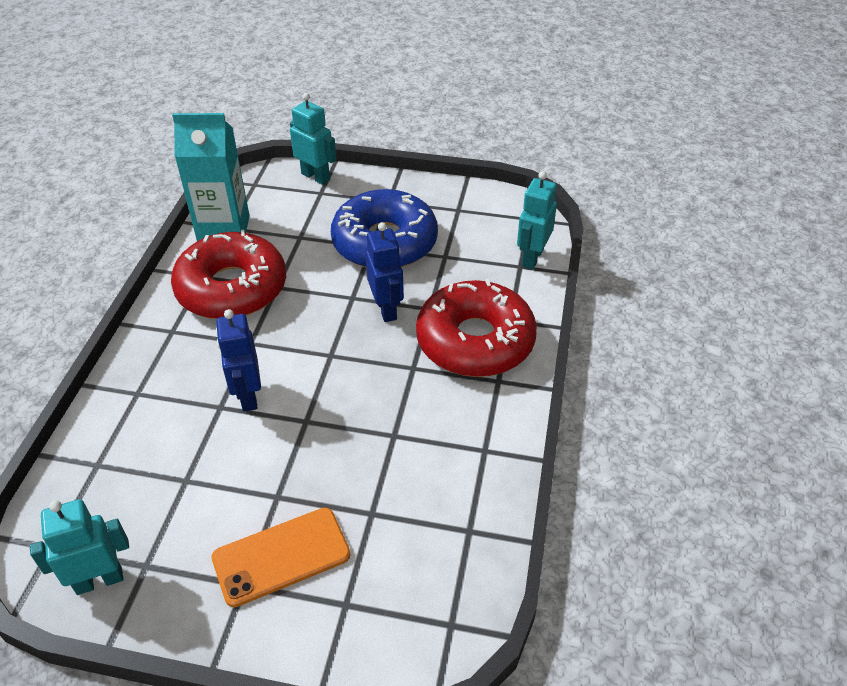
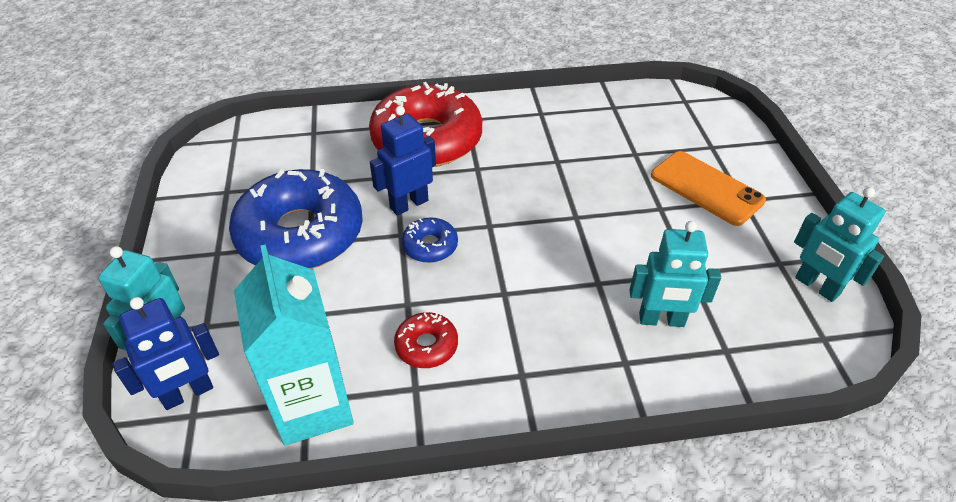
camera: 110 degrees left, 0 degrees up
red donut [171,229,286,319] -> red donut [394,312,458,368], size x0.43
blue robot [216,309,261,412] -> blue robot moved to [112,297,219,410]
turquoise robot [517,171,557,269] -> turquoise robot moved to [629,221,721,327]
none -> blue donut [401,217,458,263]

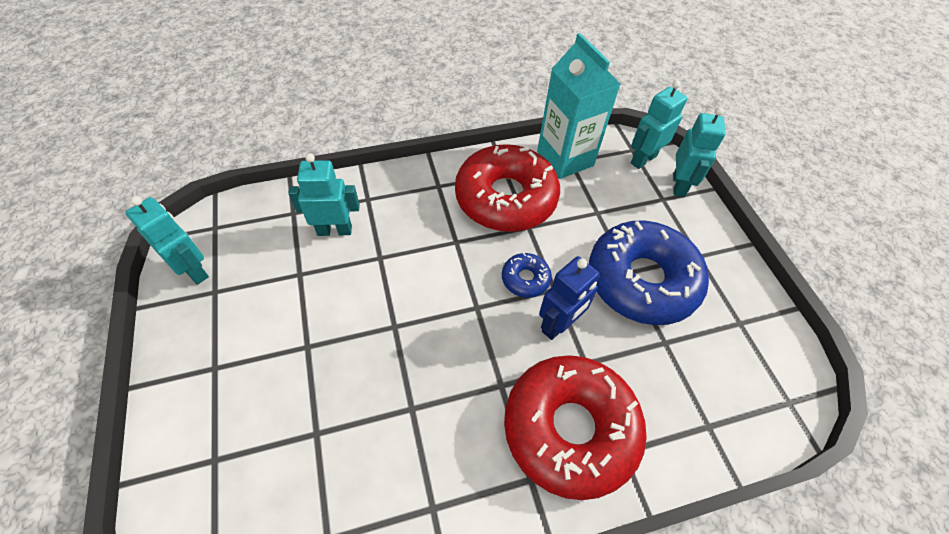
camera: 170 degrees right, 10 degrees up
blue robot [112,297,219,410] -> turquoise robot [631,80,687,169]
red donut [394,312,458,368] -> red donut [455,144,560,232], size x2.31
orange phone [651,151,766,226] -> none

